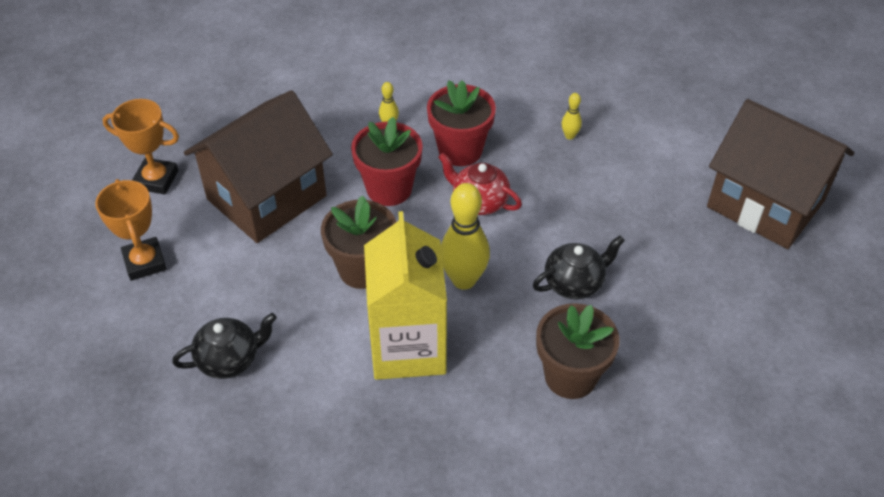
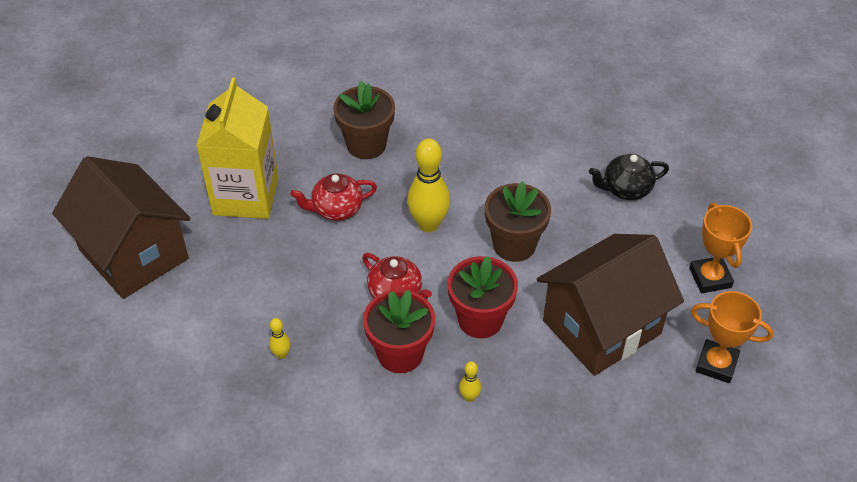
camera: 170 degrees left, 0 degrees up
yellow carton [364,211,447,380] -> yellow carton moved to [196,78,279,219]
black teapot [533,235,625,299] -> red teapot [290,173,377,221]

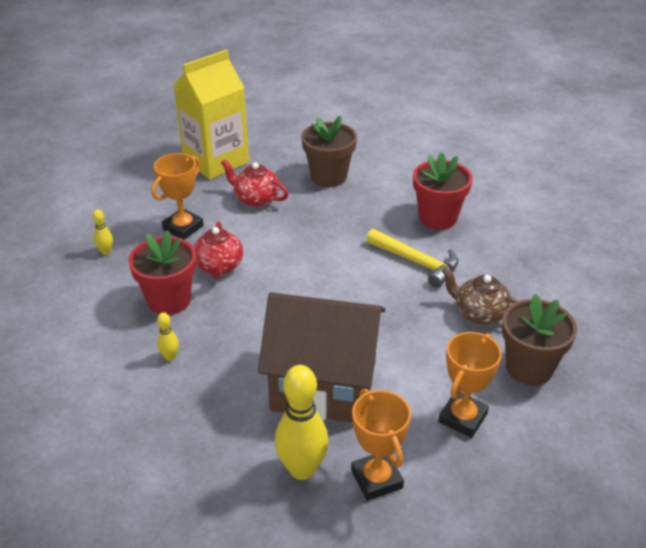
camera: 45 degrees right, 10 degrees down
brown house [52,156,191,299] -> none
yellow bowling pin [407,138,450,232] -> yellow bowling pin moved to [275,365,329,480]
red flower pot [448,256,518,338] -> red flower pot moved to [413,152,473,230]
brown flower pot [485,181,551,262] -> brown flower pot moved to [502,294,577,385]
black teapot [589,154,669,200] -> brown teapot [442,267,518,325]
none -> orange trophy [151,153,204,240]
none -> yellow hammer [366,229,458,288]

